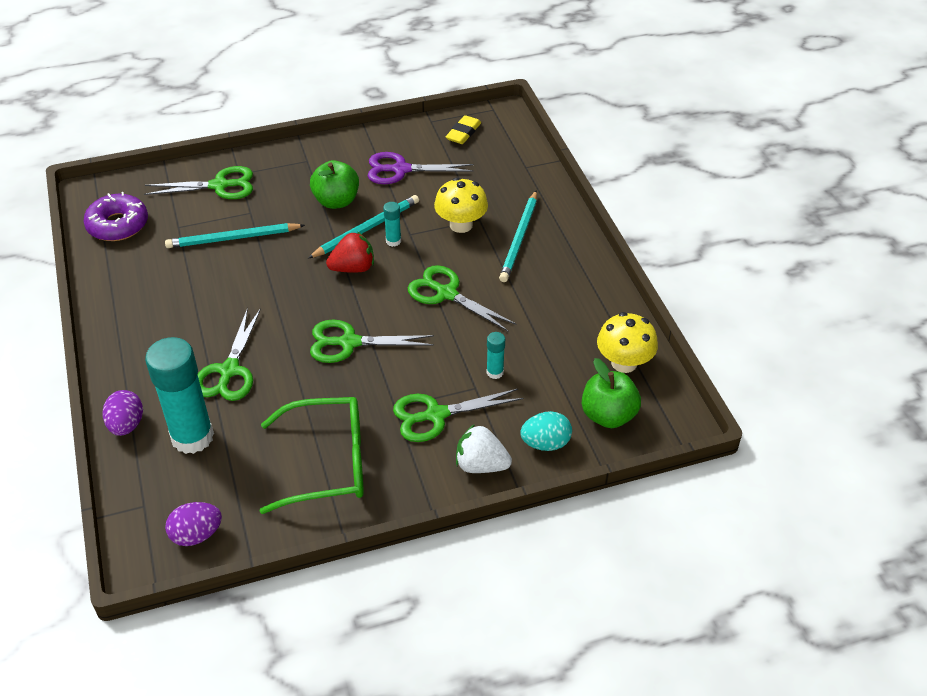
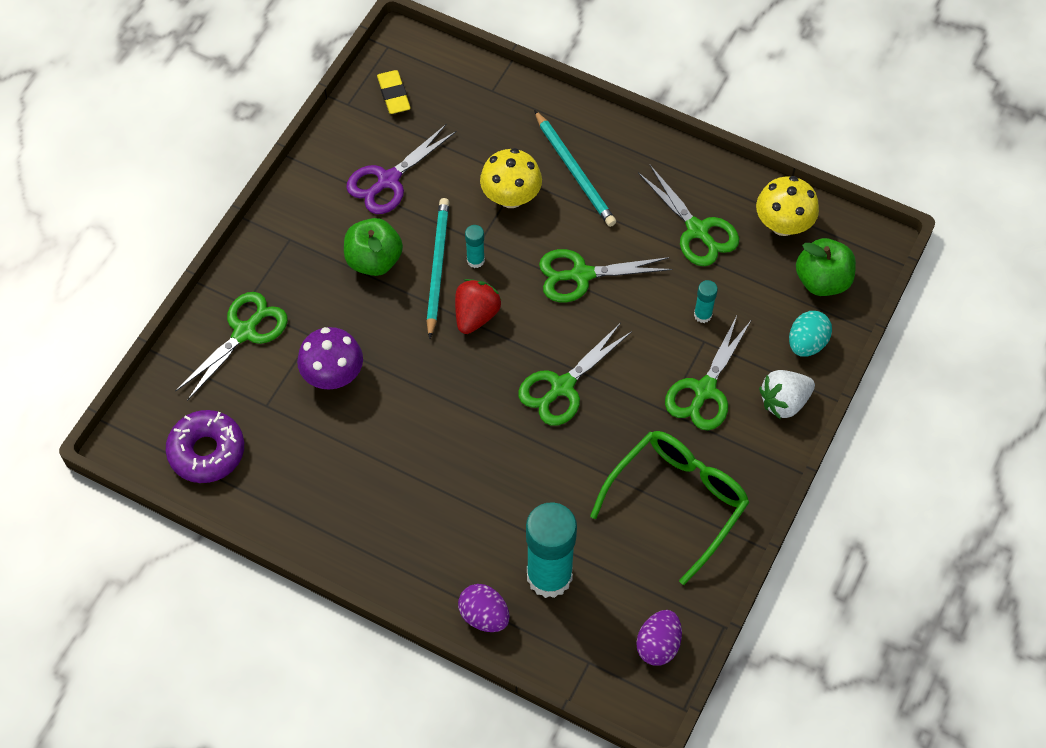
camera: 45 degrees left, 15 degrees up
turquoise pencil [165,223,305,248] -> purple mushroom [297,327,363,390]
green scissors [198,308,261,401] -> green scissors moved to [638,165,739,266]

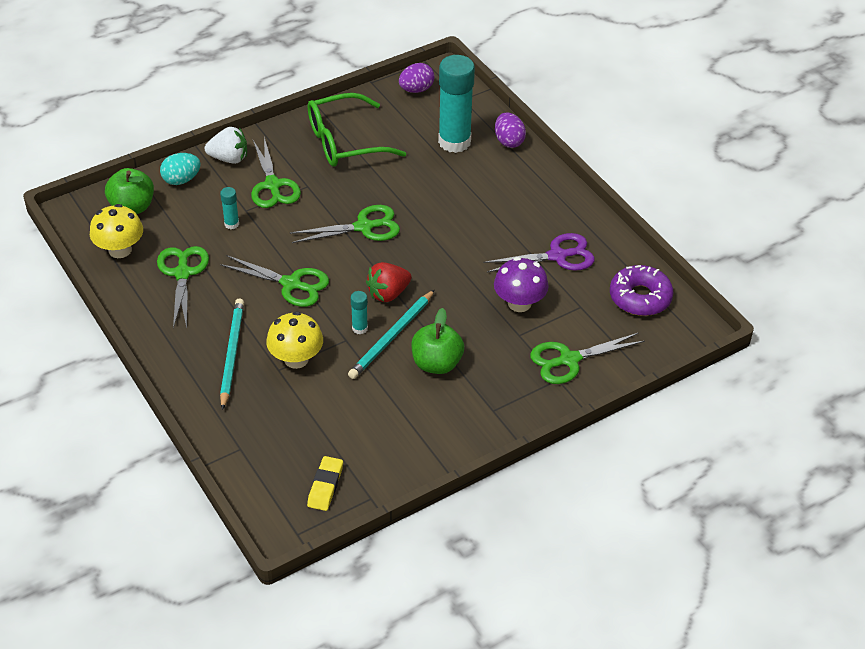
camera: 150 degrees left, 15 degrees down
purple scissors [346,124,456,214] -> purple scissors moved to [483,233,595,273]
green scissors [665,316,751,430] -> green scissors turned 105 degrees clockwise [251,137,301,208]

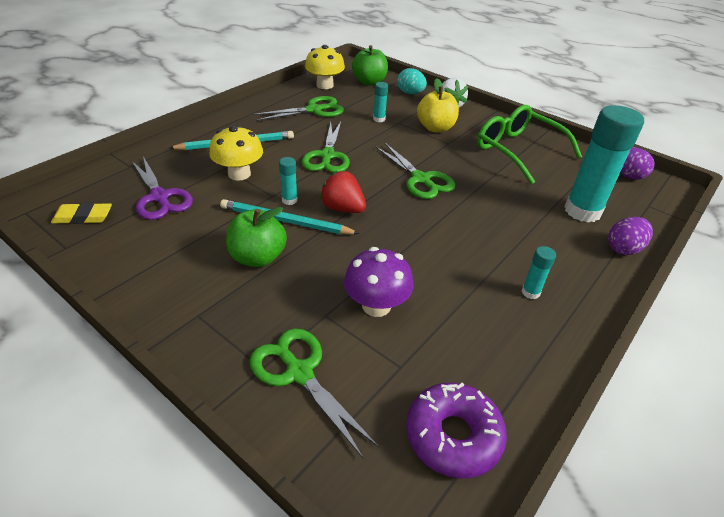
camera: 70 degrees right, 5 degrees down
green scissors [251,137,301,208] -> yellow apple [417,78,459,132]
purple scissors [483,233,595,273] -> purple scissors moved to [131,156,193,220]
none -> turquoise glue stick [522,246,556,299]

